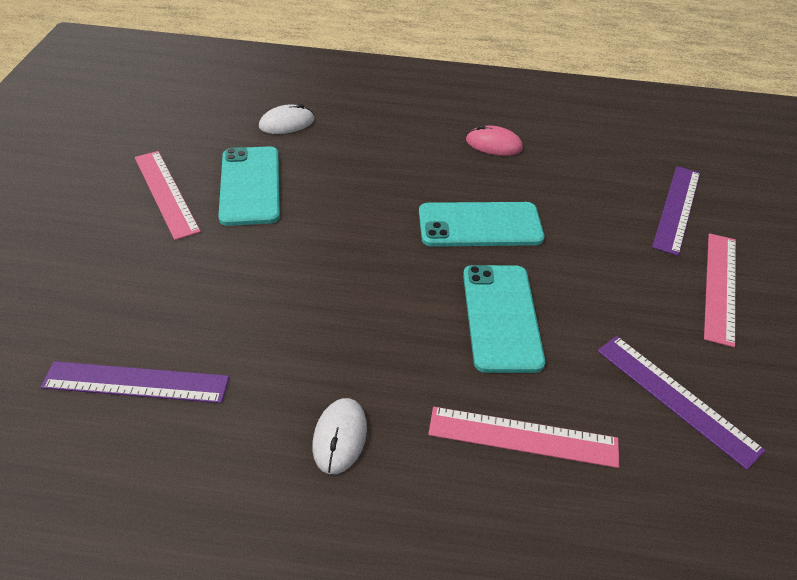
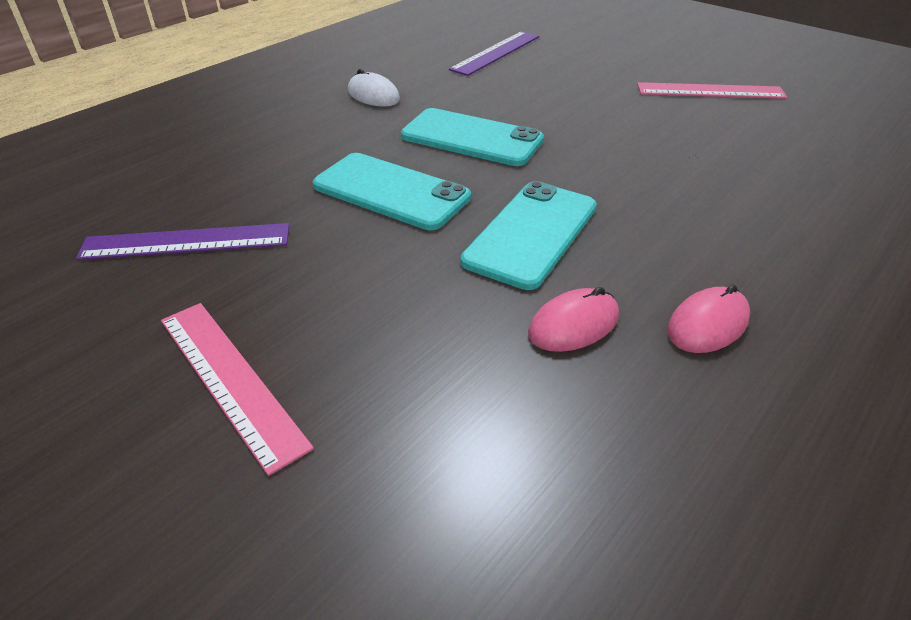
camera: 125 degrees right, 5 degrees down
turquoise phone [218,146,280,226] -> turquoise phone moved to [401,108,544,166]
white mouse [259,104,314,134] -> none
pink ruler [428,407,619,468] -> none
purple ruler [652,166,700,256] -> none
none -> pink mouse [528,287,619,352]

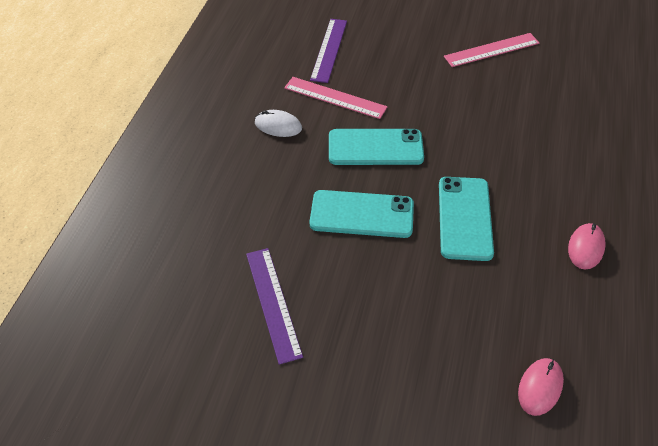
camera: 25 degrees left, 10 degrees up
purple ruler [76,223,289,260] -> purple ruler turned 75 degrees counterclockwise [246,248,303,365]
pink ruler [161,303,314,476] -> pink ruler moved to [284,77,387,119]
pink mouse [528,287,619,352] -> pink mouse moved to [518,358,564,416]

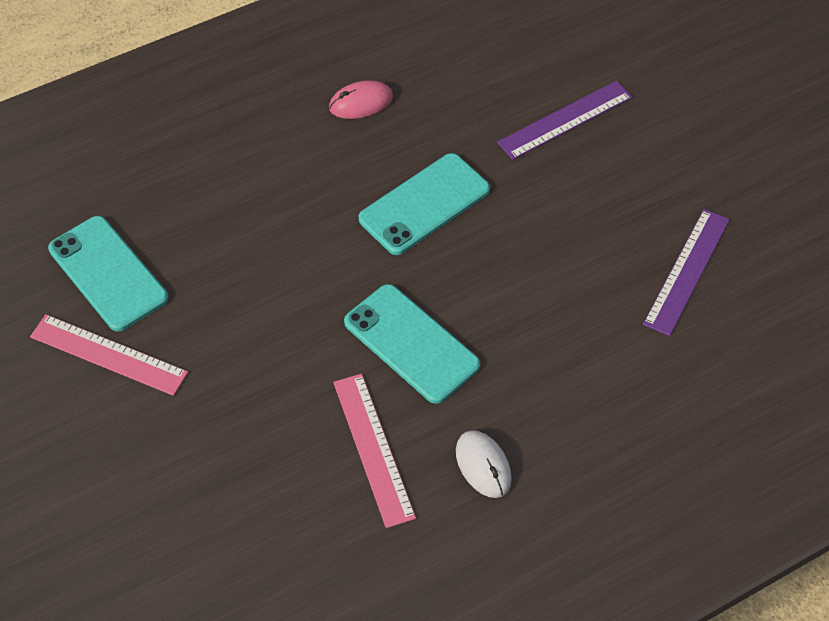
camera: 135 degrees left, 5 degrees up
purple ruler [310,19,347,83] -> purple ruler moved to [497,81,632,160]
turquoise phone [310,190,414,238] -> turquoise phone moved to [48,216,168,332]
pink mouse [518,358,564,416] -> none

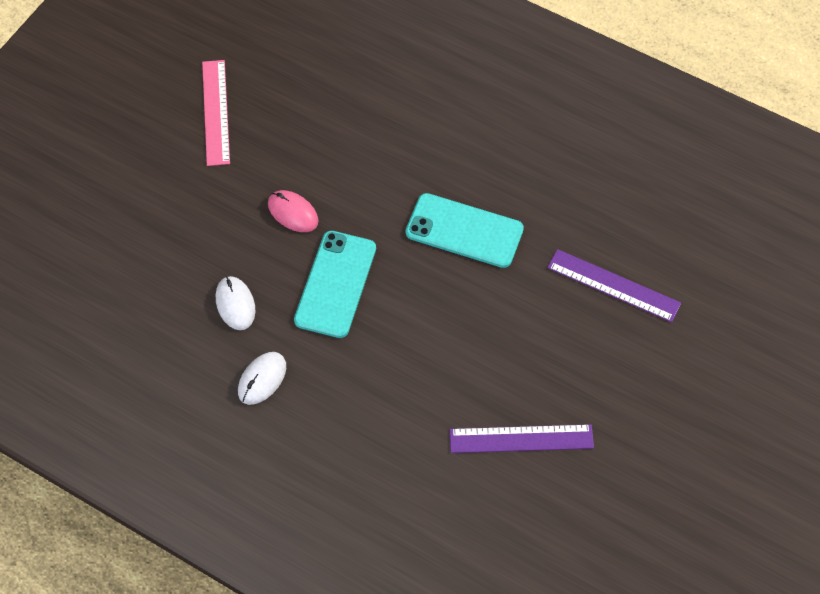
camera: 60 degrees right, 5 degrees up
turquoise phone [48,216,168,332] -> none
pink mouse [329,80,393,119] -> pink mouse moved to [268,190,319,232]
pink ruler [333,374,416,528] -> white mouse [216,276,255,330]

